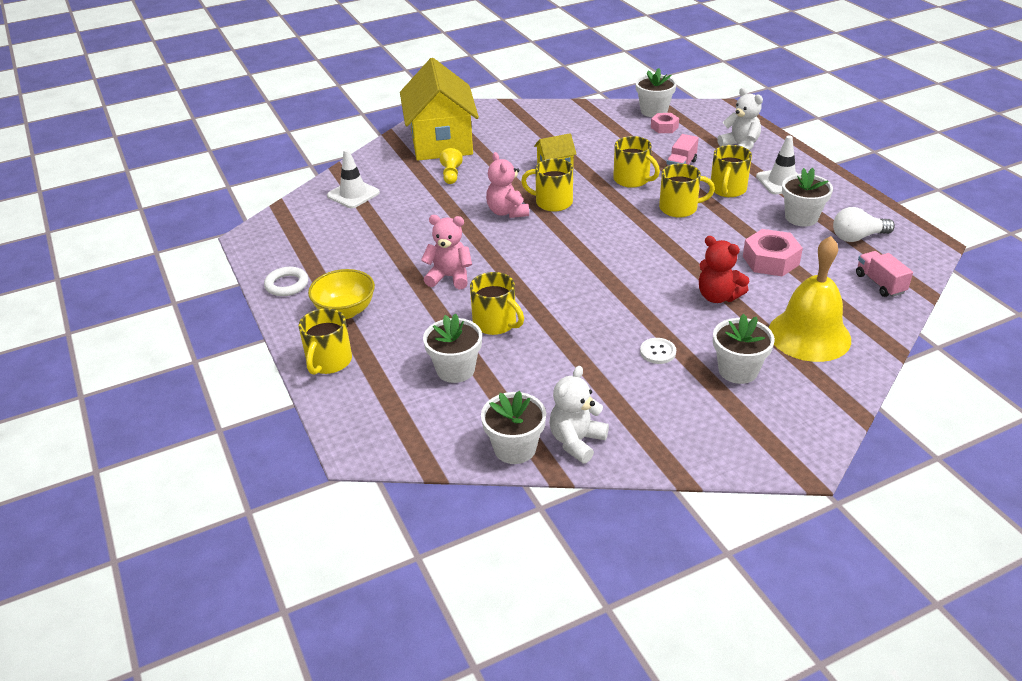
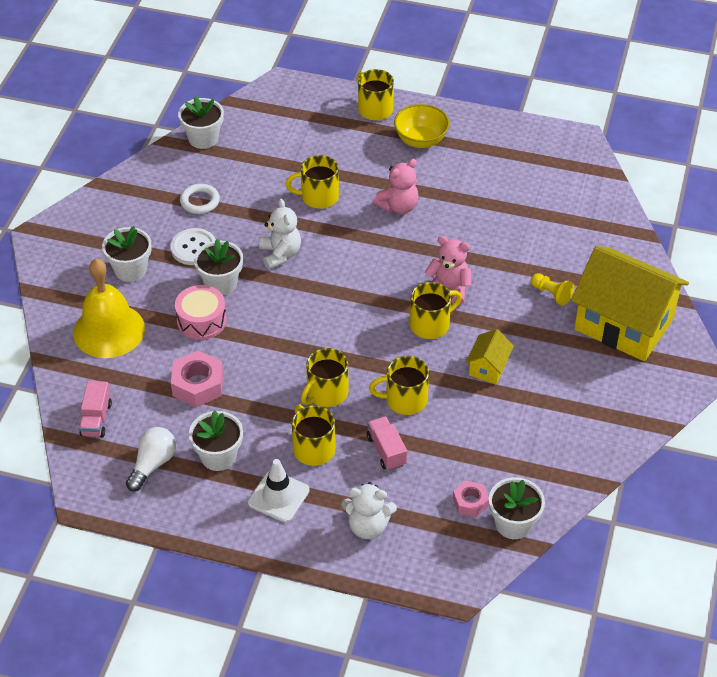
camera: 130 degrees right, 10 degrees up
white ring [264,267,308,296] -> white ring moved to [180,184,220,214]
white traffic cone [327,149,380,208] -> none
white flower pot [423,313,482,383] -> white flower pot moved to [194,239,243,295]
white teddy bear [549,366,609,464] -> white teddy bear moved to [259,199,301,269]
white button [640,338,676,364] -> white button [170,228,216,265], size x1.54
red teddy bear [699,236,749,303] -> pink drum [175,285,227,340]
pink truck [856,251,913,297] -> pink truck turned 75 degrees clockwise [79,381,112,437]

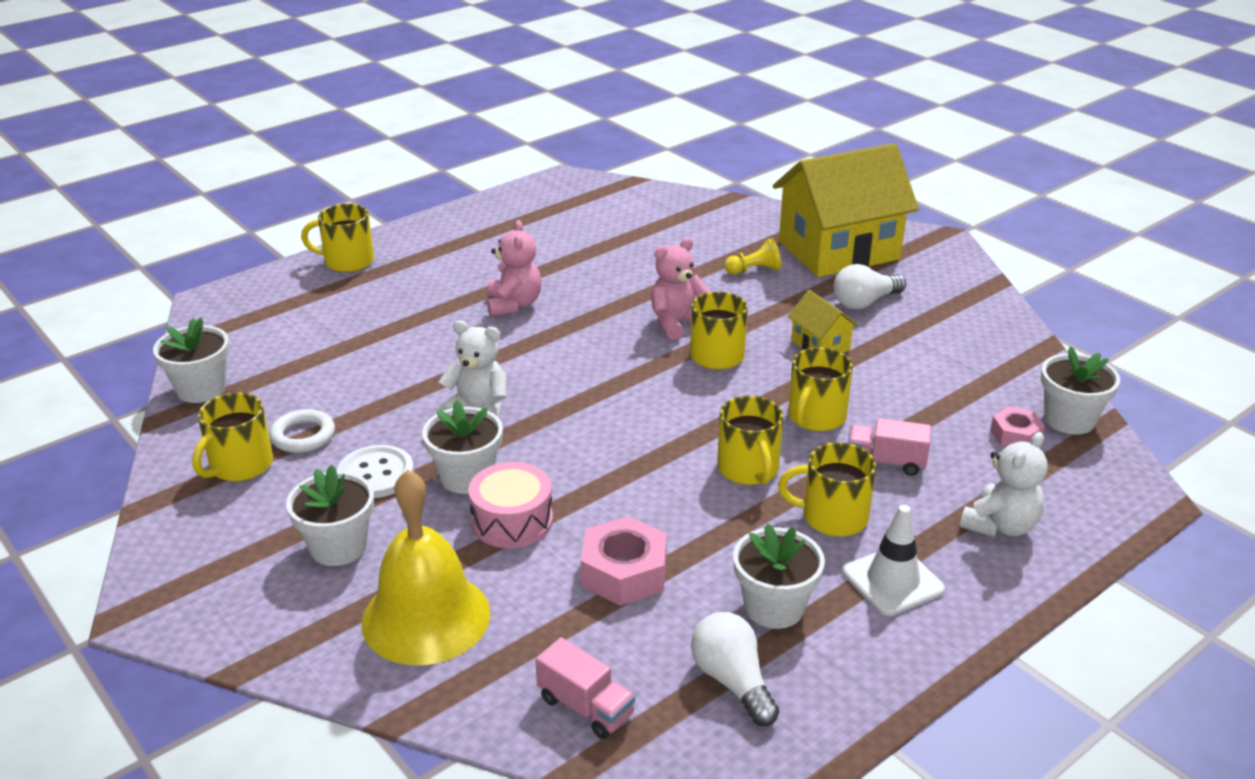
camera: 55 degrees left, 15 degrees down
yellow mug [286,155,339,209] -> yellow mug moved to [192,392,273,481]
yellow bowl [394,104,449,148] -> none
none -> white light bulb [834,264,906,309]

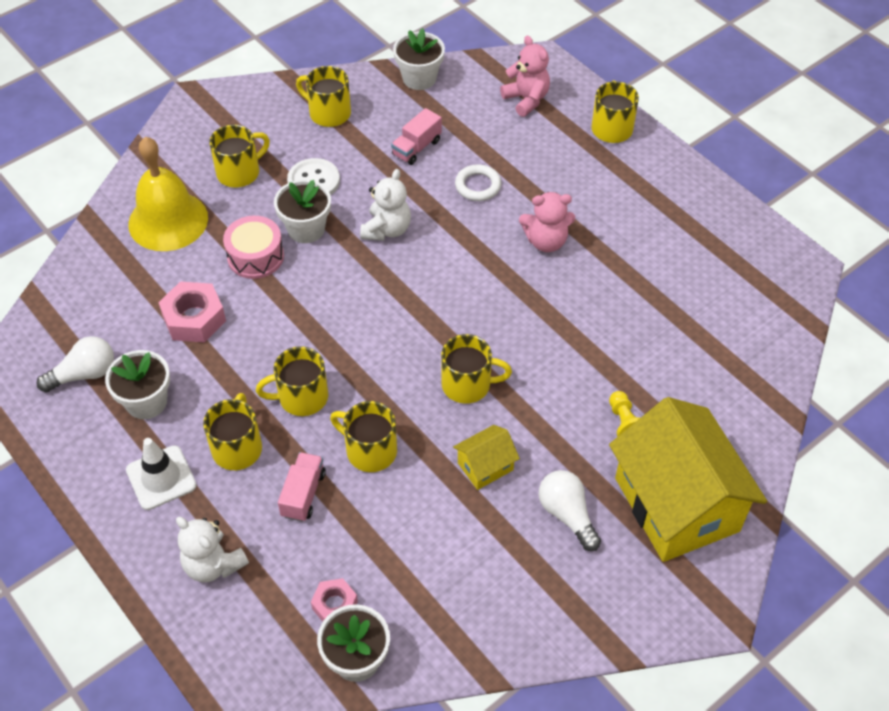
camera: 90 degrees right, 20 degrees up
white ring [269,409,335,453] -> white ring moved to [455,164,502,201]
white flower pot [286,464,374,566] -> yellow mug [209,125,270,188]
pink truck [536,637,635,739] -> pink truck moved to [391,108,442,165]
pink teddy bear [651,238,711,340] -> pink teddy bear moved to [500,36,550,117]

